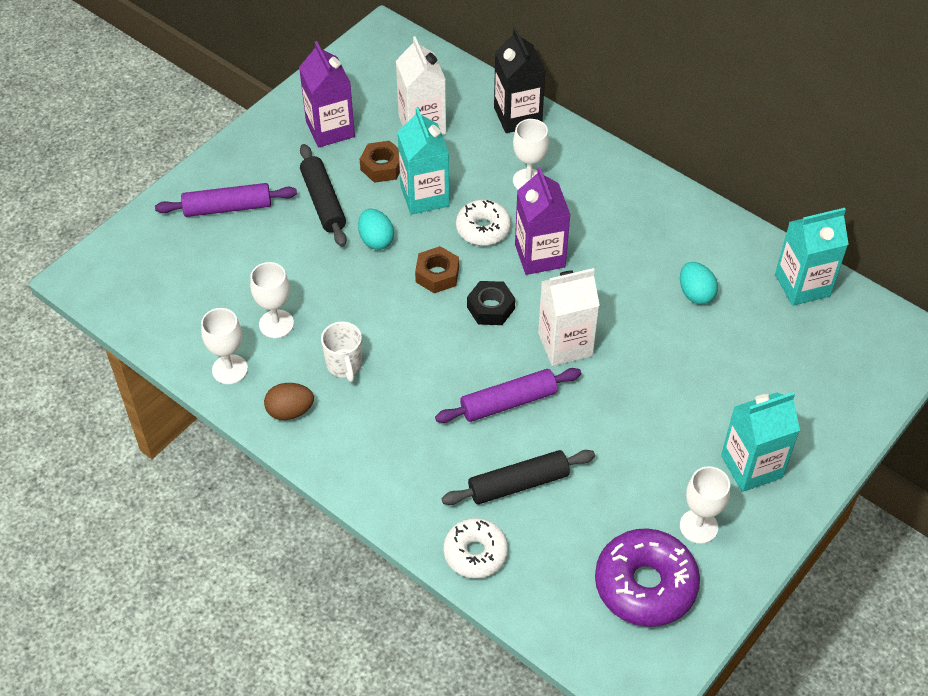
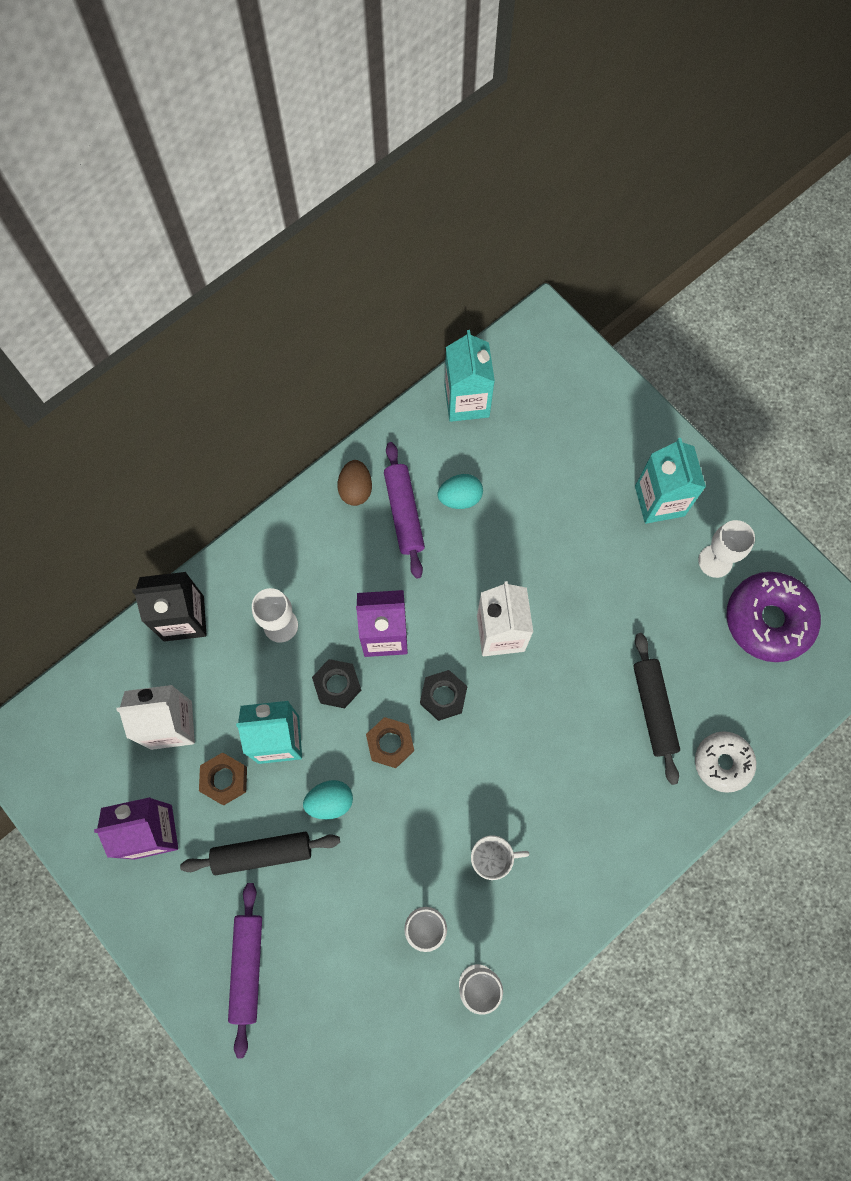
camera: 80 degrees left, 20 degrees up
brown egg [264,383,314,420] -> brown egg moved to [337,460,372,506]
purple rolling pin [435,368,581,423] -> purple rolling pin moved to [384,442,425,579]
white donut [456,200,511,246] -> black nut [312,659,361,708]

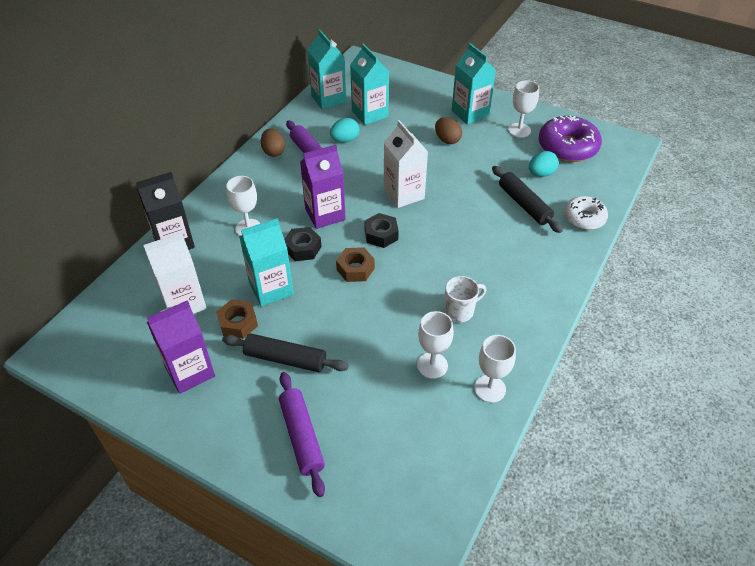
camera: 20 degrees left, 25 degrees down
black rolling pin [180,832,340,875] -> black rolling pin turned 45 degrees clockwise [222,333,349,372]
turquoise egg [303,780,353,820] -> turquoise egg moved to [529,151,559,177]
none -> turquoise carton [350,44,389,125]
none -> brown egg [435,117,462,144]

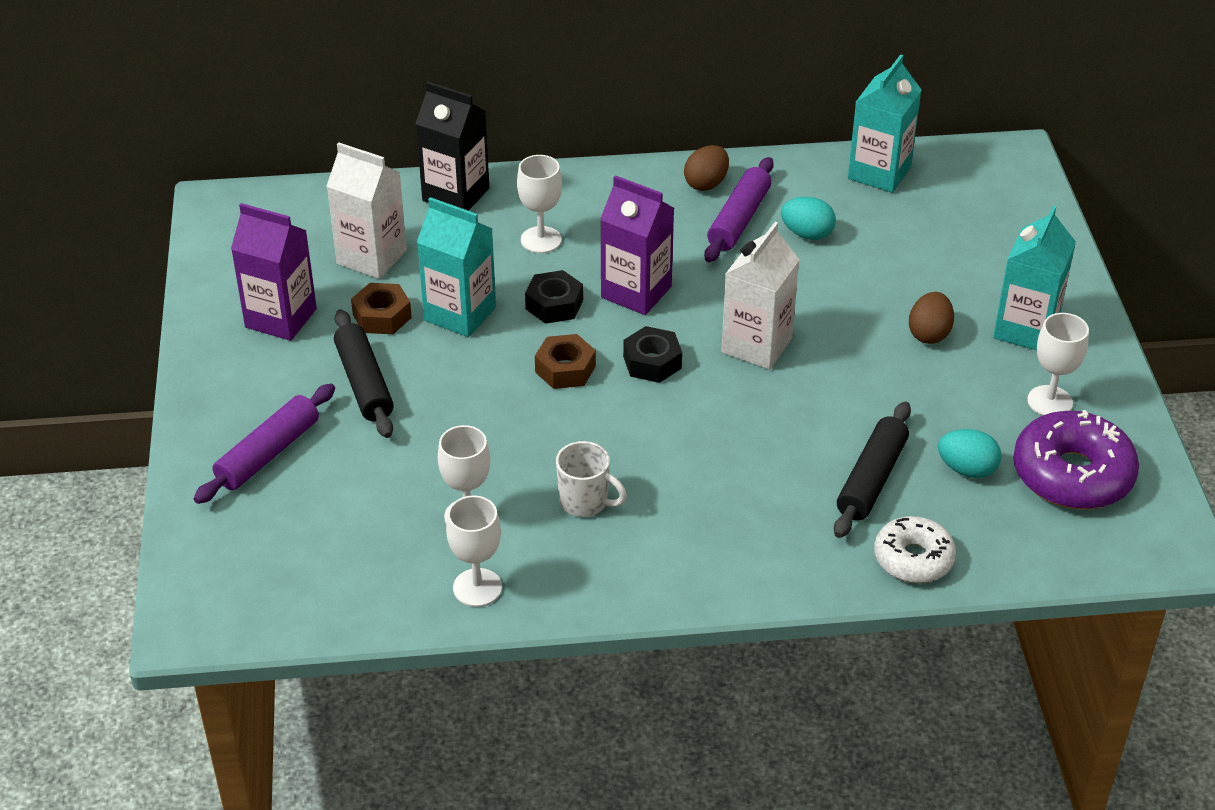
camera: 55 degrees right, 5 degrees down
turquoise carton [350,44,389,125] -> none

